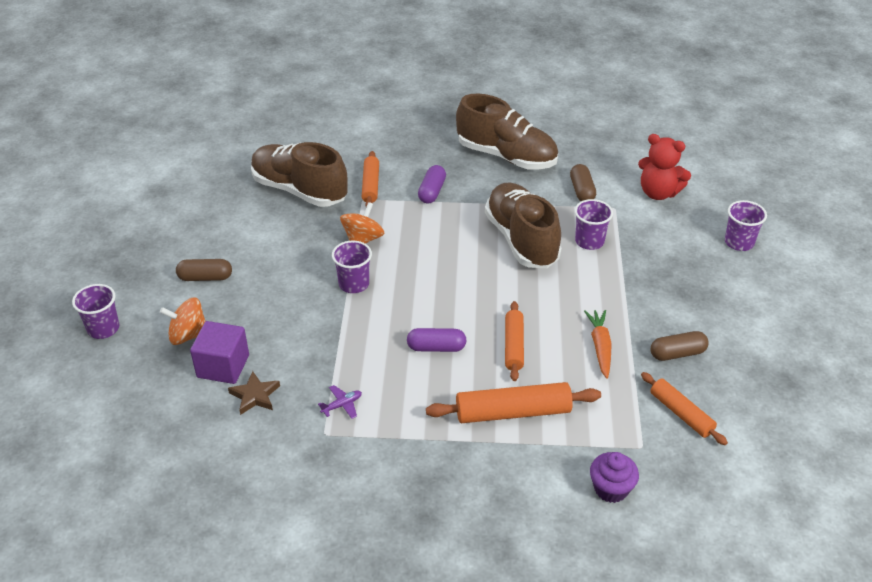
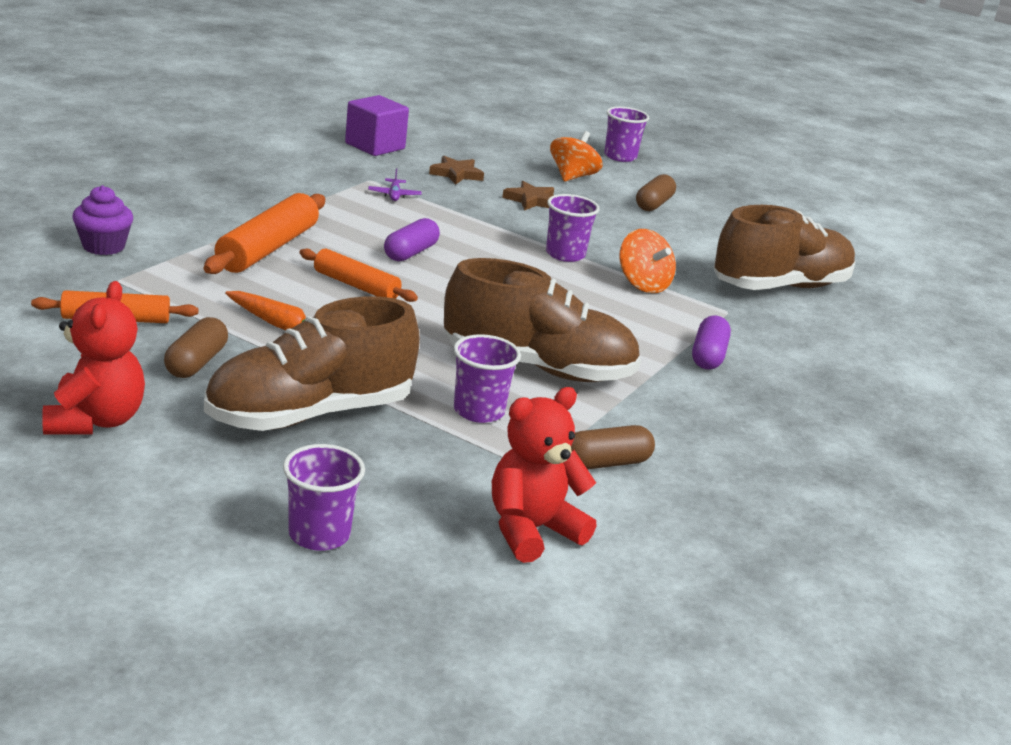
camera: 115 degrees right, 15 degrees down
purple cube [190,321,249,384] -> purple cube moved to [345,95,409,156]
orange rolling pin [362,151,379,207] -> none
purple capsule [418,165,446,204] -> purple capsule turned 60 degrees clockwise [692,315,731,370]
brown shoe [456,94,558,170] -> brown shoe moved to [204,296,420,431]
brown capsule [570,164,596,201] -> brown capsule turned 45 degrees counterclockwise [571,425,655,469]
none -> red teddy bear [42,281,145,435]
none -> brown star [502,181,554,211]

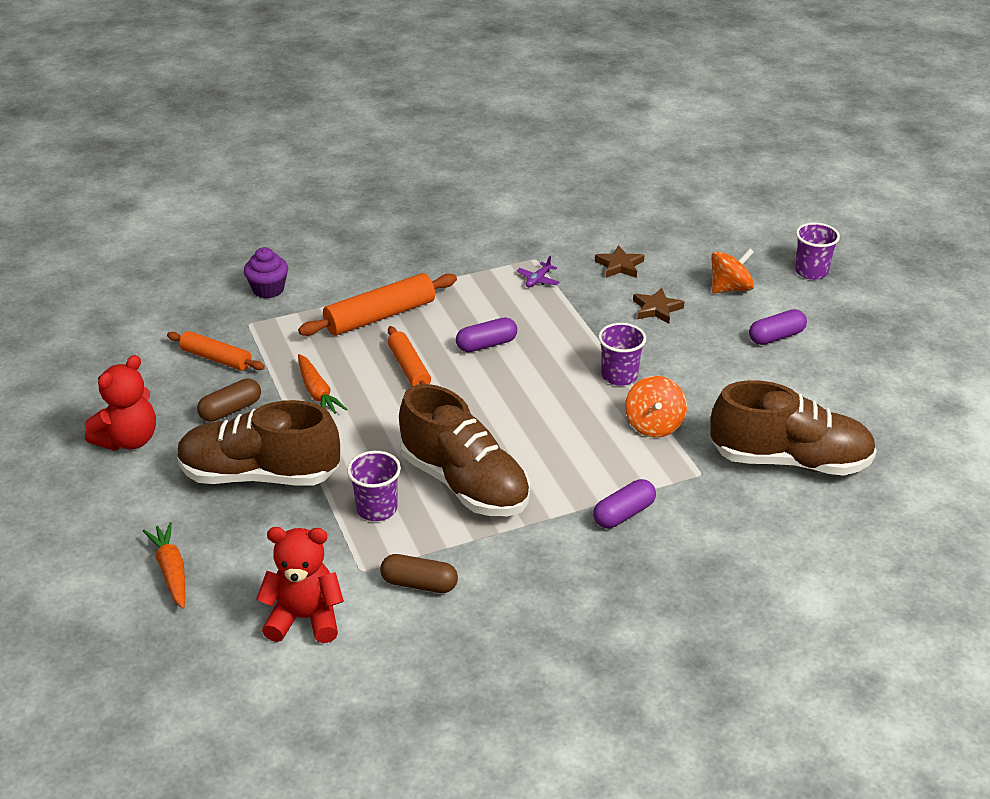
camera: 40 degrees right, 10 degrees up
purple cup [283,444,365,551] -> orange carrot [143,522,185,609]
purple cube [345,95,409,156] -> none
brown capsule [636,174,676,211] -> purple capsule [749,309,807,345]

